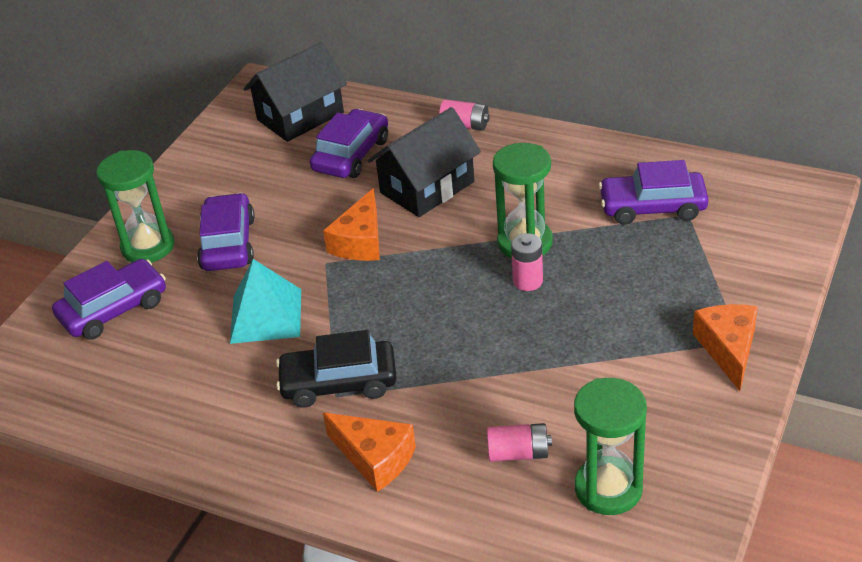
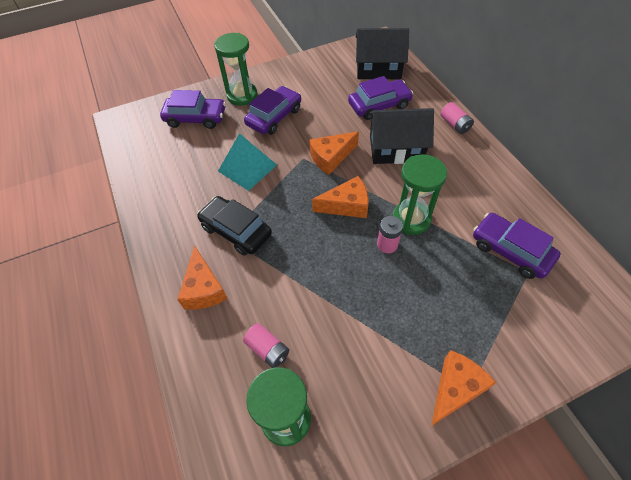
camera: 40 degrees right, 15 degrees up
none -> orange cheese [312,176,369,218]

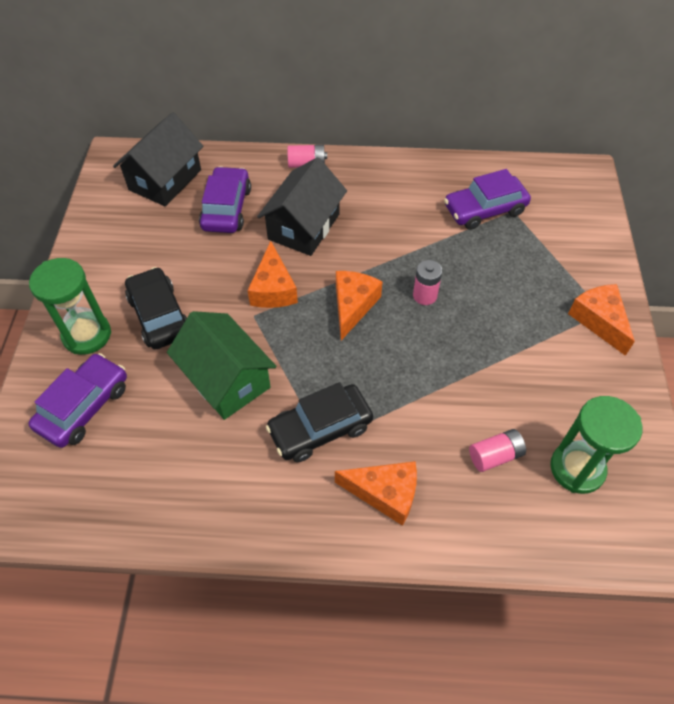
camera: 65 degrees left, 0 degrees up
turquoise pyramid [218,133,277,191] -> green house [167,311,276,420]
purple car [244,86,301,135] -> black car [125,267,187,349]
green hourglass [392,154,447,235] -> none

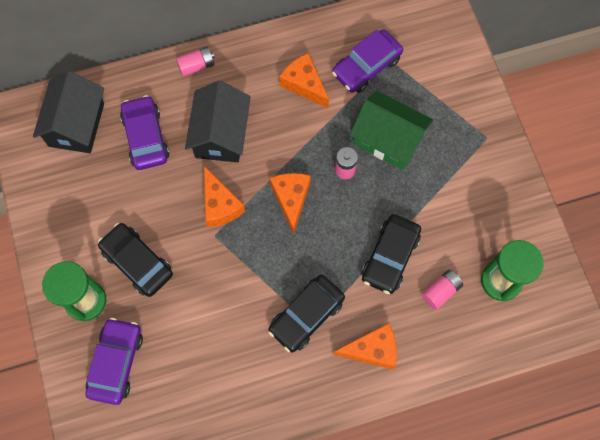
camera: 20 degrees left, 15 degrees up
green house [167,311,276,420] -> green house moved to [350,91,433,170]
orange cheese [568,284,635,356] -> orange cheese moved to [279,53,329,109]
none -> black car [362,214,421,294]

